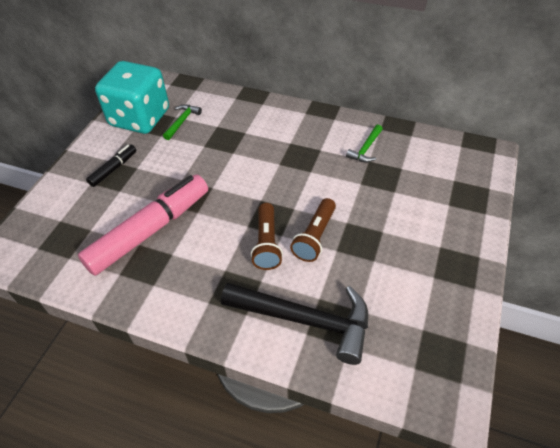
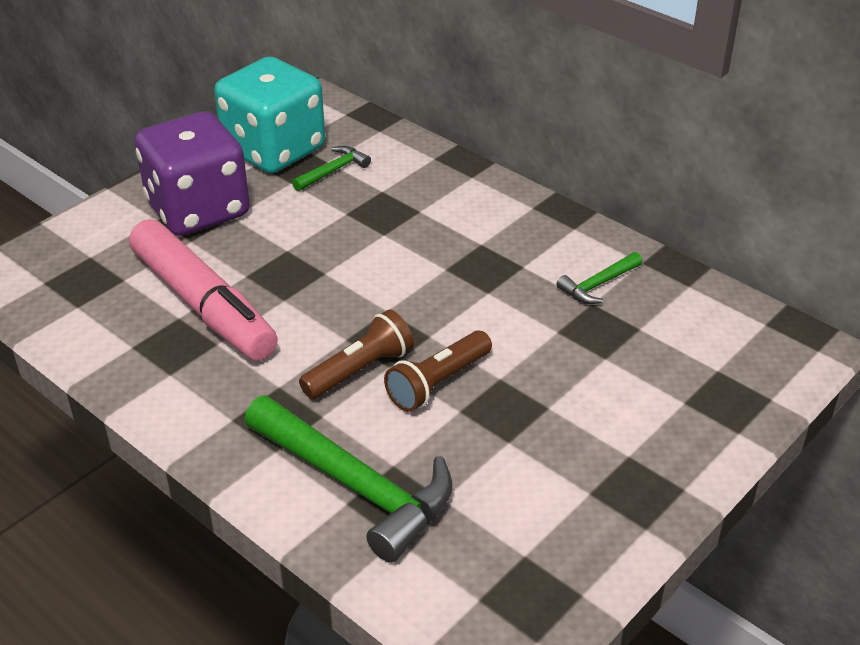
camera: 20 degrees right, 10 degrees down
pink marker [78,175,208,276] -> pink marker turned 75 degrees clockwise [129,219,278,361]
black marker [86,145,136,187] -> purple dice [135,111,250,236]
black hammer [221,283,368,365] -> green hammer [244,396,452,563]
brown flashlight [251,203,283,270] -> brown flashlight turned 150 degrees counterclockwise [299,309,414,399]

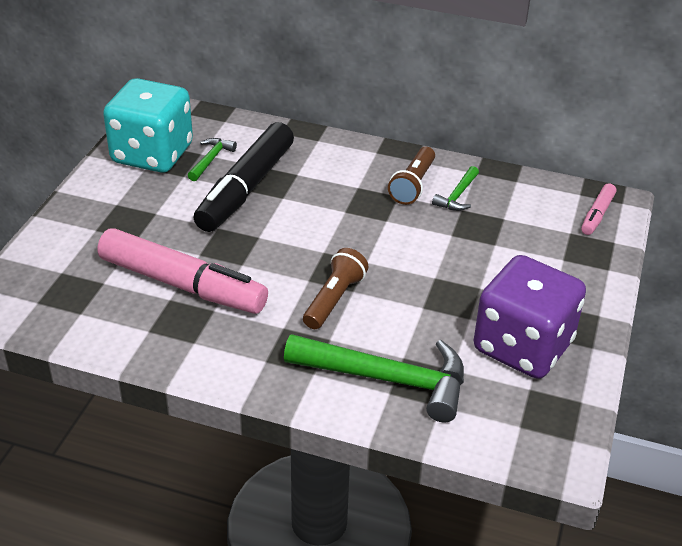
camera: 25 degrees left, 0 degrees up
purple dice [135,111,250,236] -> purple dice moved to [474,255,586,379]
brown flashlight [384,331,492,412] -> brown flashlight moved to [388,147,435,205]
none -> black marker [193,122,294,232]
none -> pink marker [581,183,616,235]

